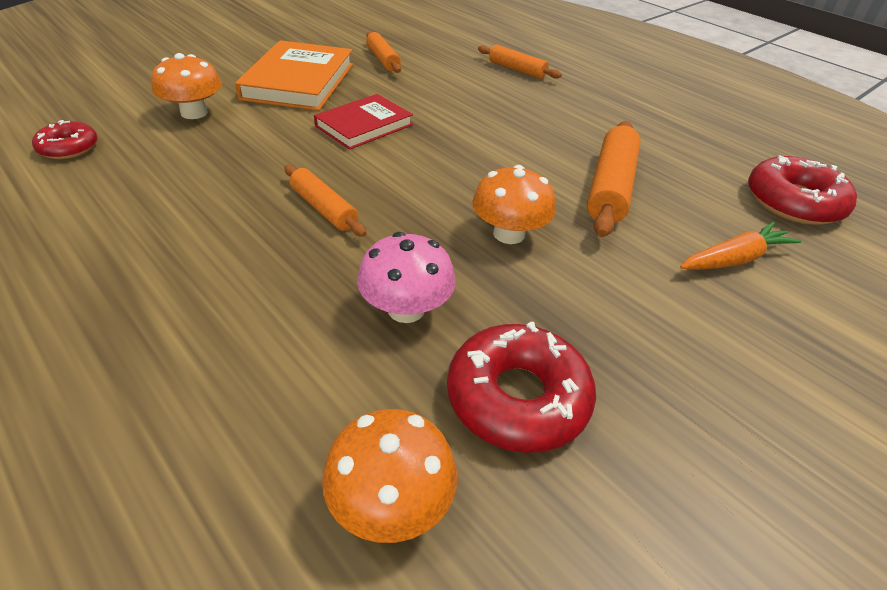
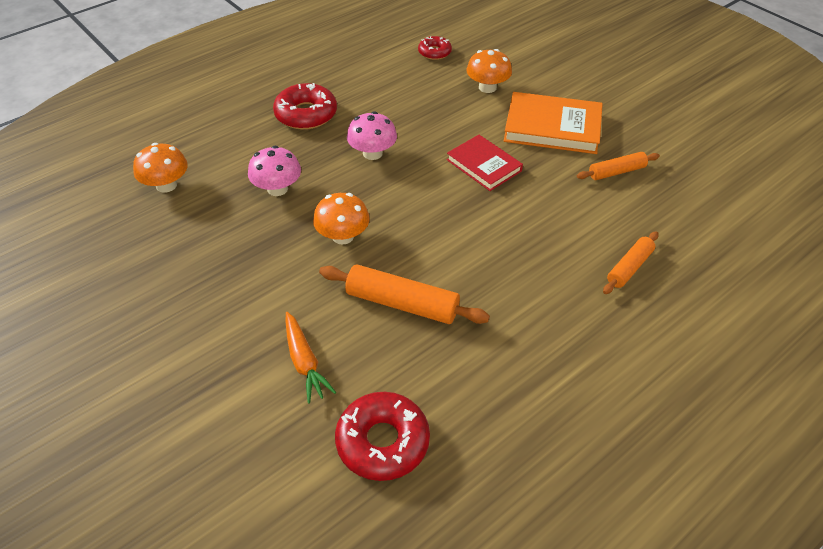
camera: 95 degrees right, 5 degrees up
orange rolling pin [284,165,367,237] -> pink mushroom [347,111,397,160]
red donut [447,322,596,453] -> red donut moved to [273,83,337,130]

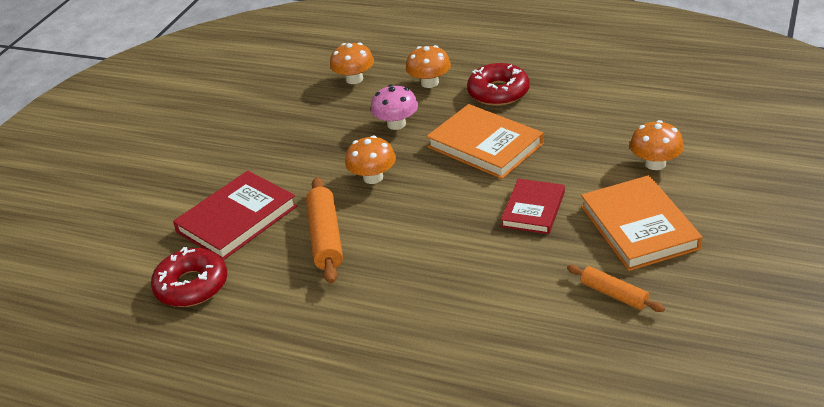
camera: 65 degrees right, 10 degrees down
orange carrot [286,312,336,404] -> red book [173,171,297,260]
pink mushroom [347,111,397,160] -> orange book [426,104,543,179]
red donut [418,36,452,60] -> none
orange rolling pin [603,231,658,294] -> none
none -> orange mushroom [406,45,451,88]

